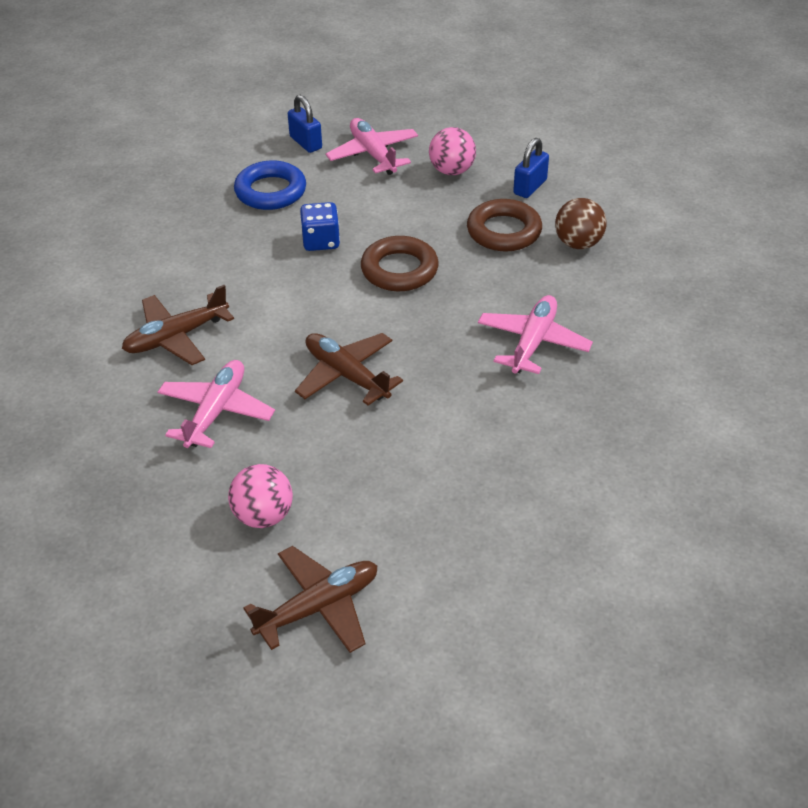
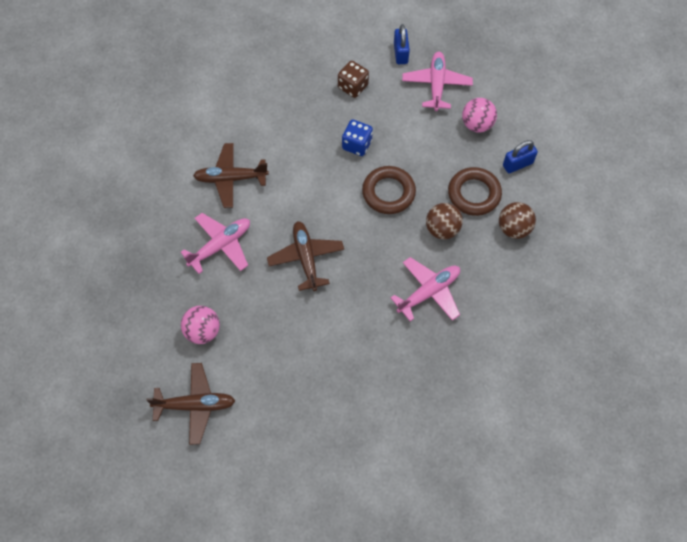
camera: 30 degrees right, 20 degrees up
blue ring [234,160,306,210] -> brown dice [338,61,369,98]
none -> brown ball [426,203,463,239]

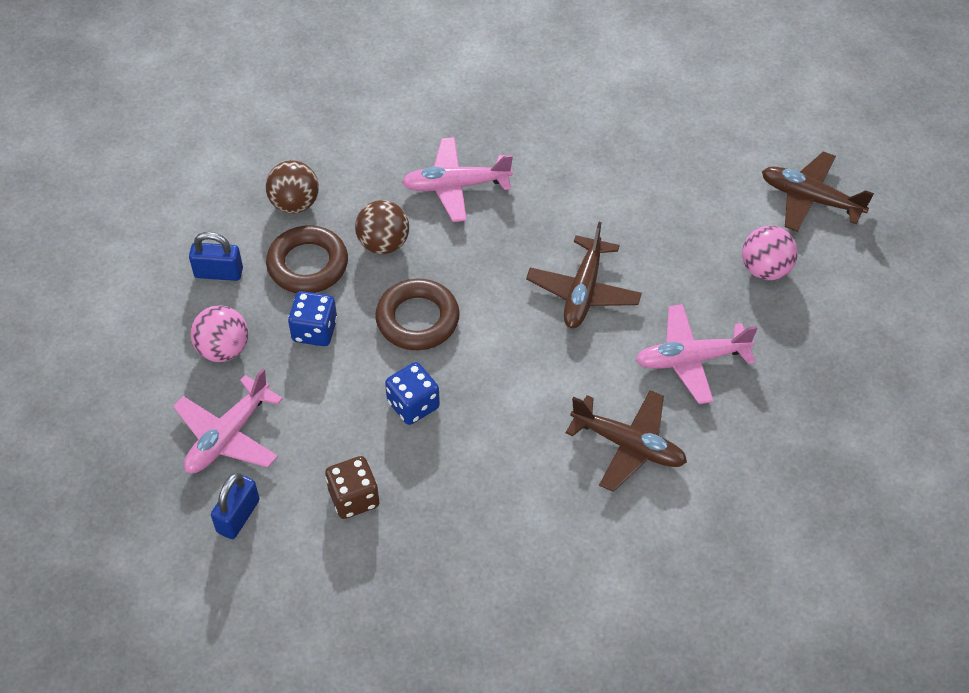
camera: 150 degrees left, 10 degrees down
none -> blue dice [288,291,337,346]

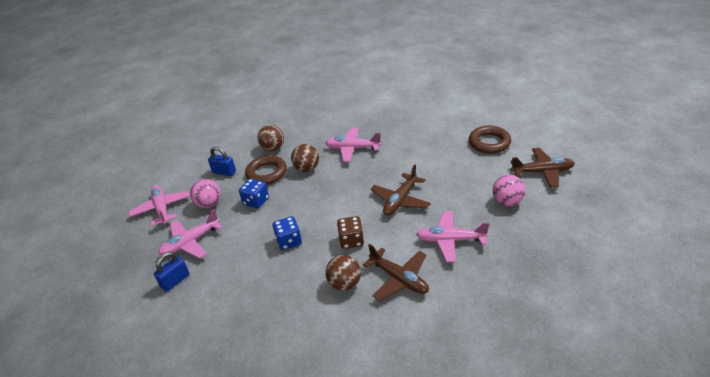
camera: 20 degrees right, 15 degrees down
brown dice [325,456,379,519] -> brown dice moved to [337,216,364,249]
brown ring [375,279,460,350] -> brown ring moved to [469,126,511,154]
brown plane [762,151,874,232] -> brown plane turned 135 degrees clockwise [510,148,575,188]
none -> pink plane [128,185,190,226]
none -> brown ball [325,255,361,291]

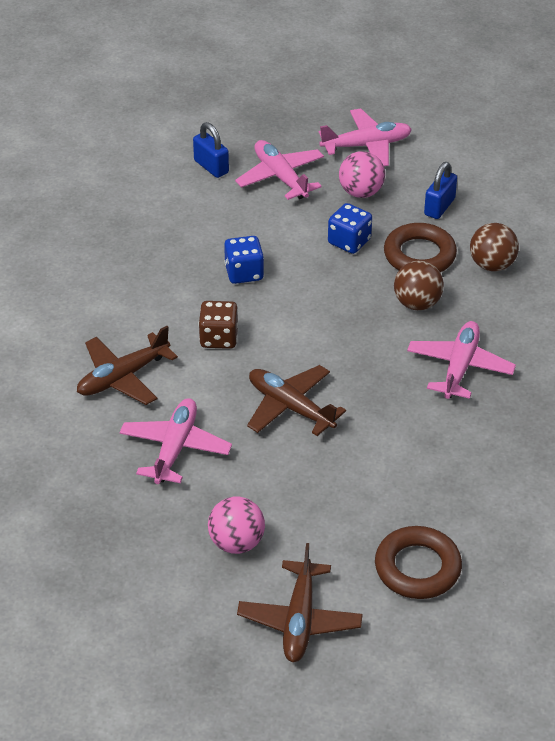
camera: 95 degrees right, 5 degrees up
brown ball [325,255,361,291] -> none

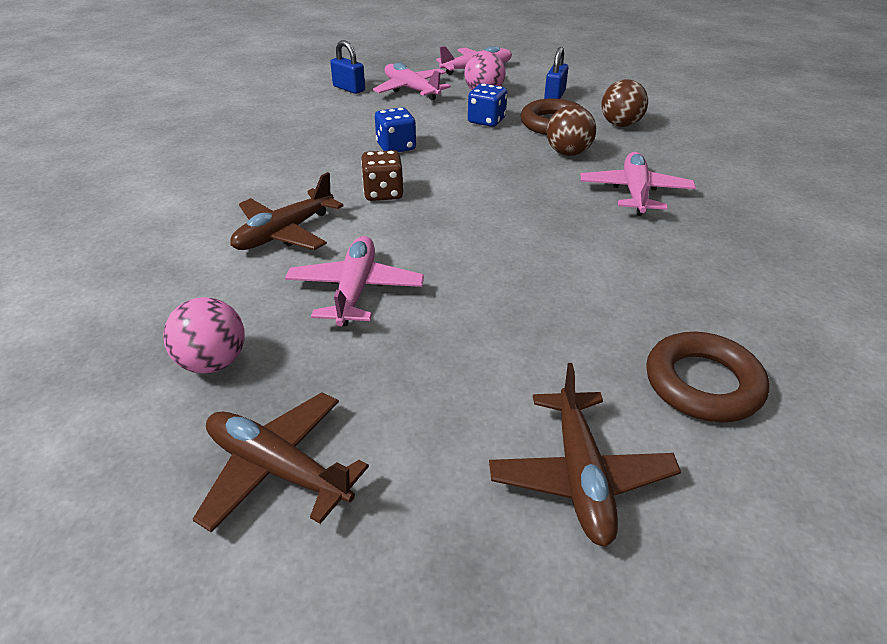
camera: 10 degrees left, 5 degrees down
pink ball [208,496,265,554] -> pink ball moved to [163,297,244,374]
brown plane [247,365,346,436] -> brown plane moved to [192,392,369,532]

